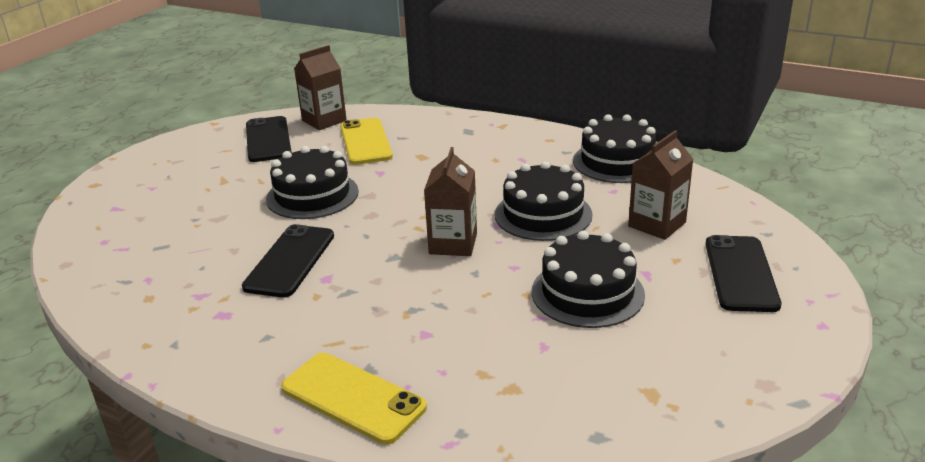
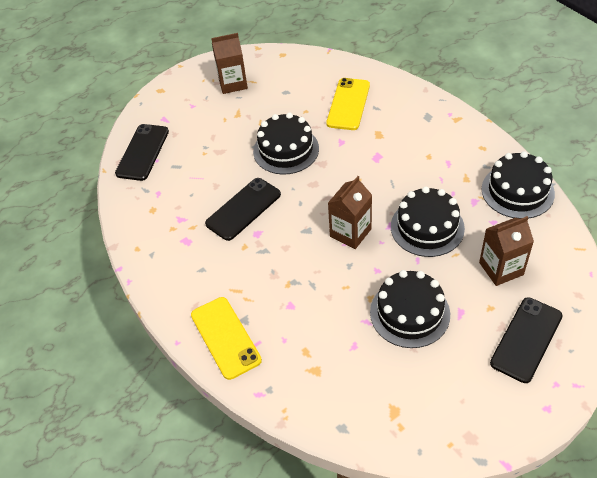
camera: 30 degrees right, 20 degrees up
black phone [246,116,292,162] -> black phone moved to [115,124,169,181]
brown carton [294,45,347,130] -> brown carton moved to [211,33,248,94]

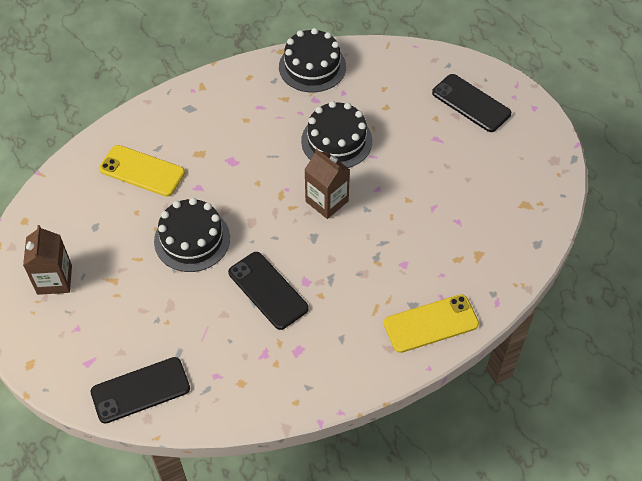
camera: 85 degrees left, 5 degrees up
black phone [115,124,169,181] -> black phone turned 45 degrees counterclockwise [91,357,190,424]
black cake [370,270,450,348] -> none
brown carton [479,216,534,286] -> none

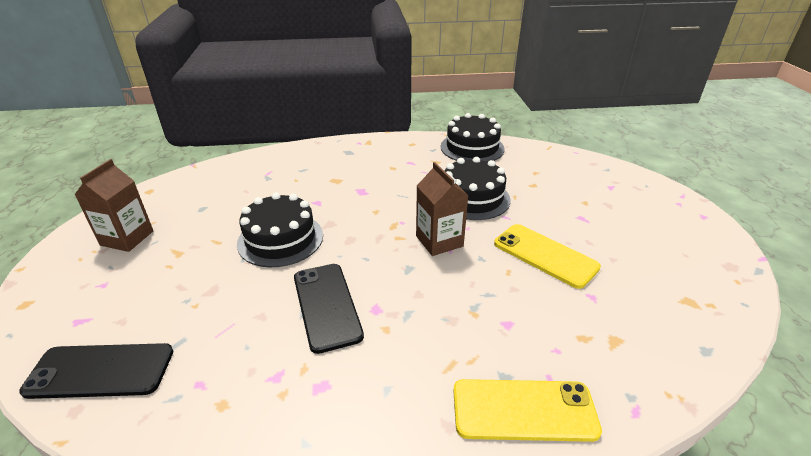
camera: 20 degrees right, 20 degrees down
yellow phone [99,145,185,197] -> yellow phone moved to [494,224,601,289]
black phone [432,74,511,132] -> none

